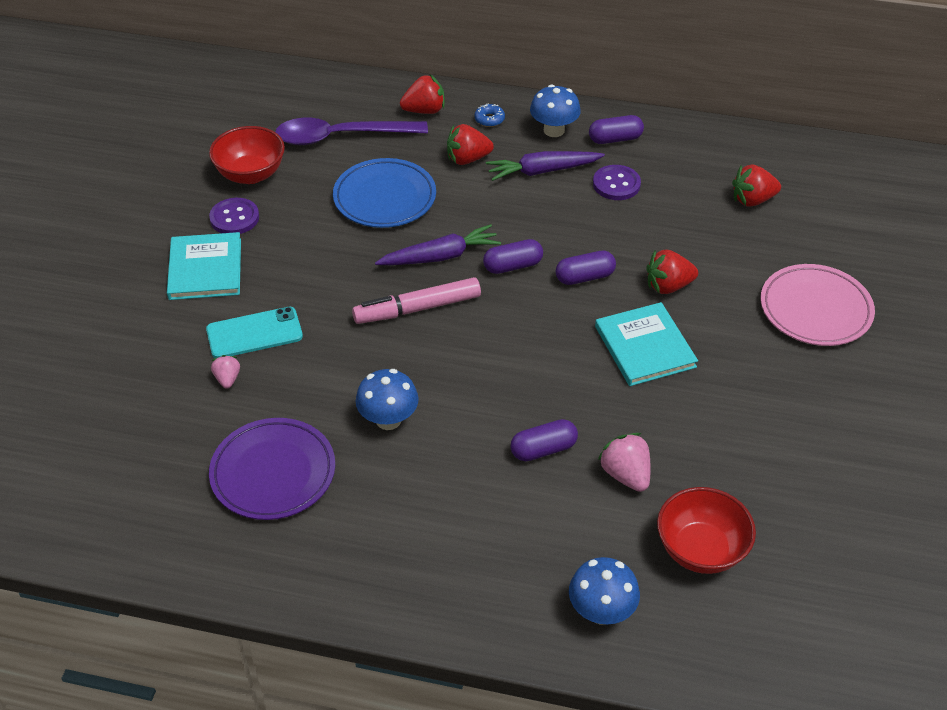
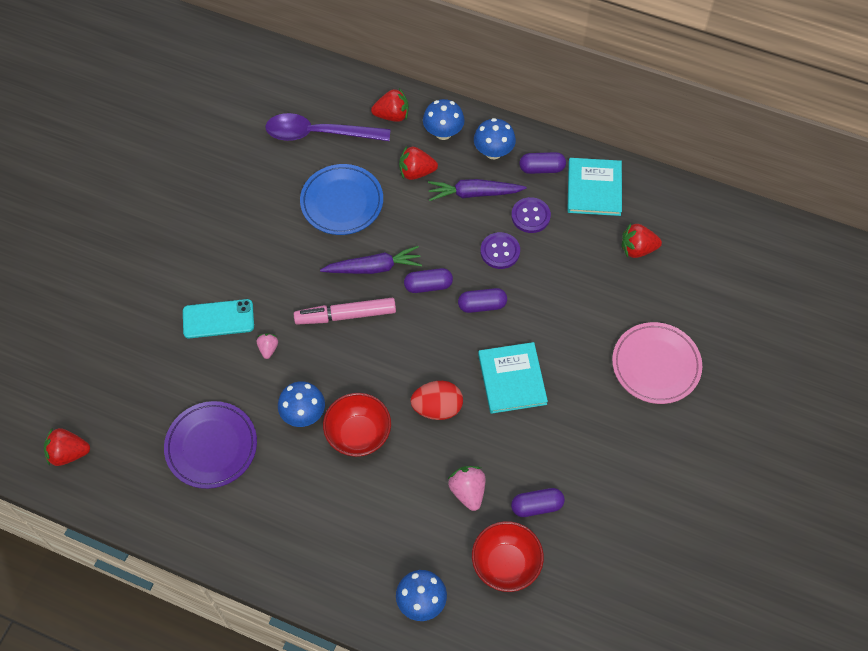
camera: 10 degrees right, 15 degrees up
turquoise book [167,232,241,300] -> turquoise book moved to [567,158,622,216]
red bowl [209,126,285,184] -> red bowl moved to [323,393,391,457]
purple button [209,198,259,234] -> purple button moved to [480,232,520,269]
pink strawberry [211,355,240,389] -> pink strawberry moved to [257,333,278,359]
blue donut [474,104,505,127] -> blue mushroom [423,99,465,140]
purple capsule [510,419,578,461] -> purple capsule moved to [511,488,565,517]
red strawberry [647,250,698,294] -> red strawberry moved to [44,428,90,466]
none -> red egg [411,381,463,420]

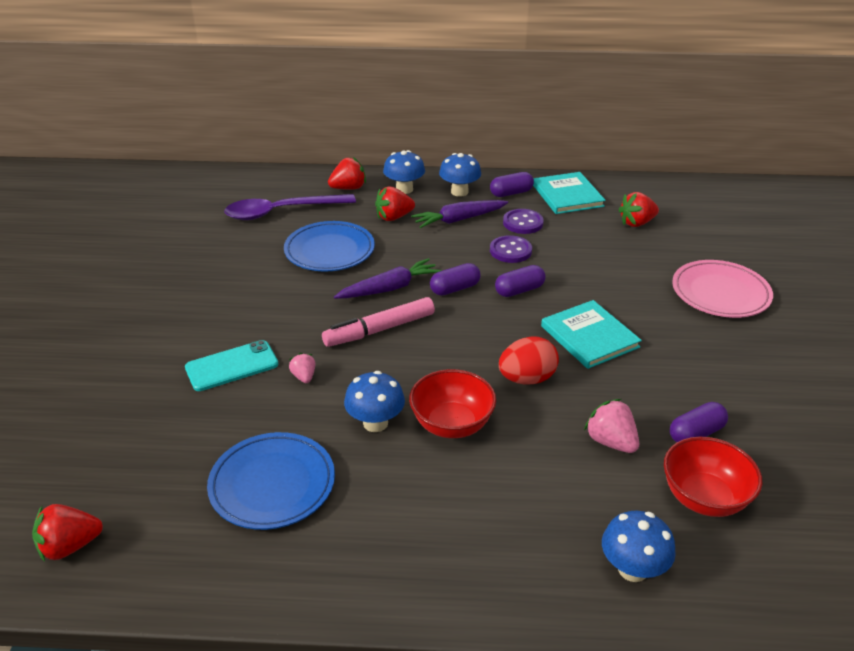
camera: 20 degrees left, 25 degrees down
purple plate [164,401,257,489] -> blue plate [207,432,335,530]

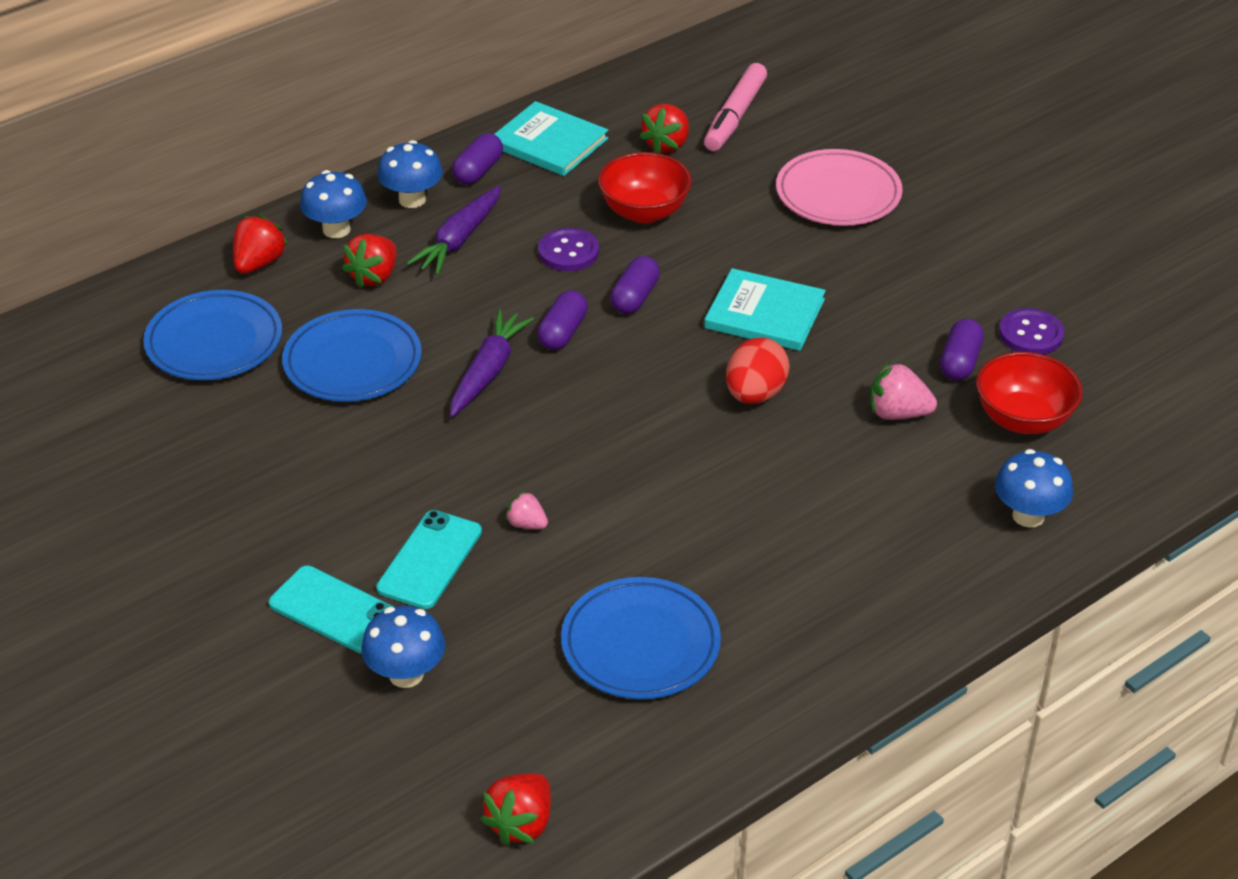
camera: 40 degrees left, 5 degrees up
purple spoon [224,194,356,220] -> blue plate [143,290,282,380]
pink marker [322,297,435,347] -> pink marker moved to [704,63,767,151]
blue mushroom [344,371,405,432] -> blue mushroom moved to [361,606,445,688]
red bowl [409,369,496,438] -> red bowl moved to [598,152,692,223]
purple button [503,209,544,234] -> purple button moved to [999,308,1064,355]
none -> turquoise phone [269,566,394,654]

